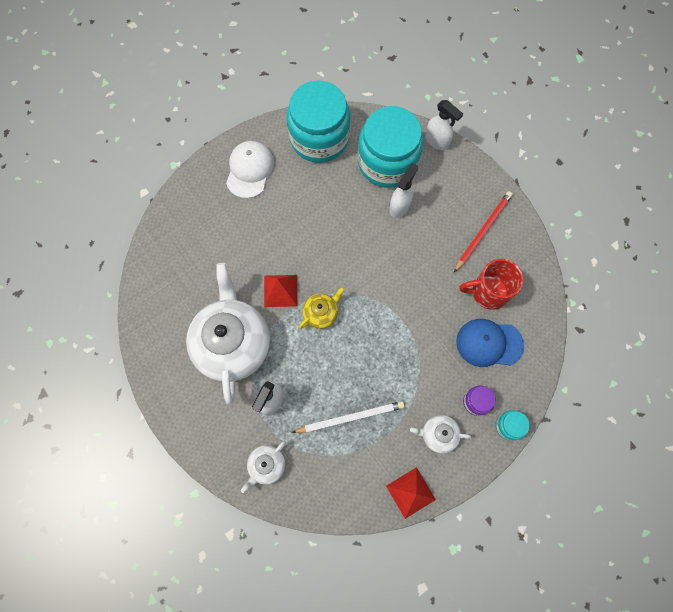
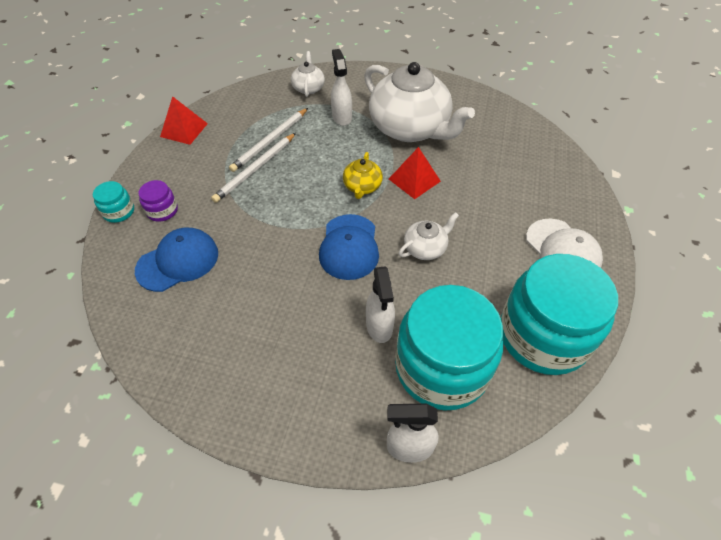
camera: 140 degrees right, 20 degrees down
white teapot [410,415,471,453] -> white teapot moved to [399,212,459,260]
red pencil [454,191,513,272] -> none
red mug [460,259,523,310] -> none
none -> white pencil [211,133,296,203]
none -> blue cap [319,214,379,280]

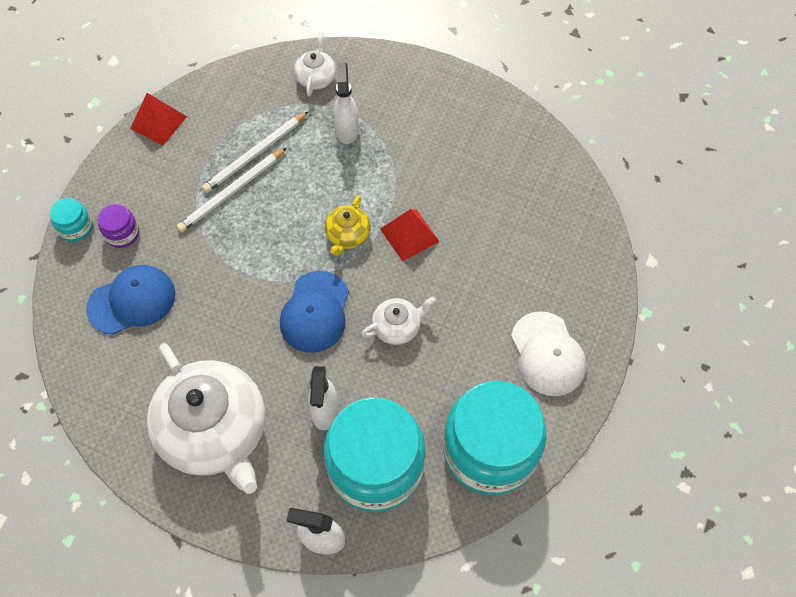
camera: 10 degrees right, 10 degrees up
white teapot [364,62,475,142] -> white teapot moved to [147,343,265,494]

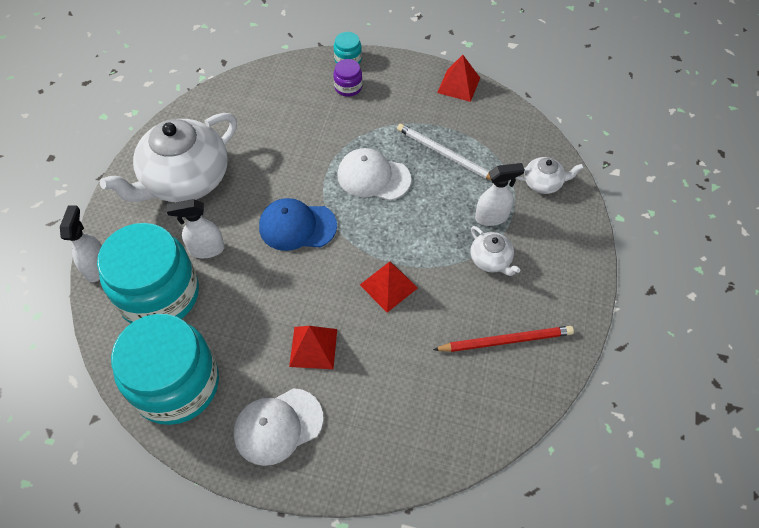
camera: 80 degrees right, 5 degrees down
blue cap [86,265,175,335] -> none
white pencil [177,148,287,232] -> none
yellow teapot [325,196,371,256] -> none
white teapot [362,297,436,345] -> white teapot moved to [470,226,521,276]
none -> red pyramid [289,326,337,369]
none -> white cap [337,148,411,201]
none -> red pencil [433,326,574,352]

